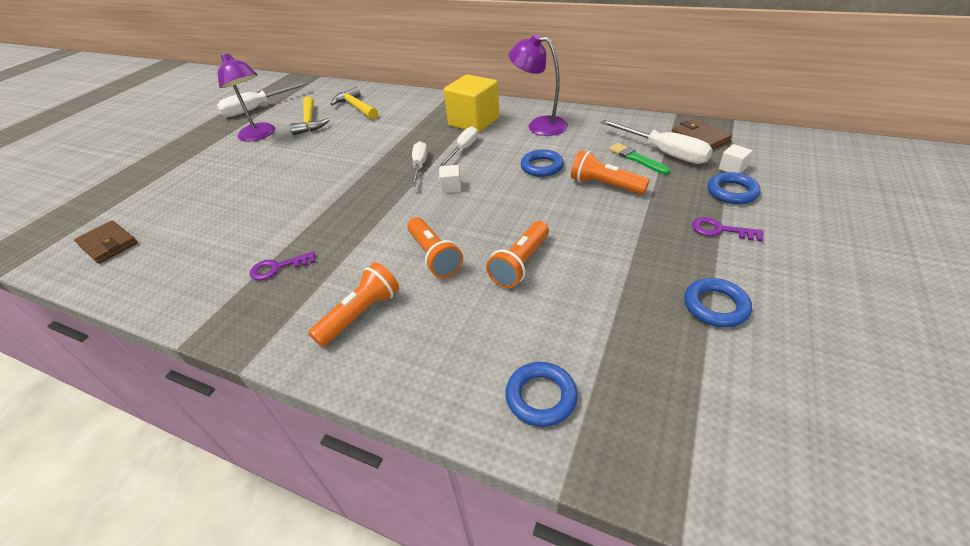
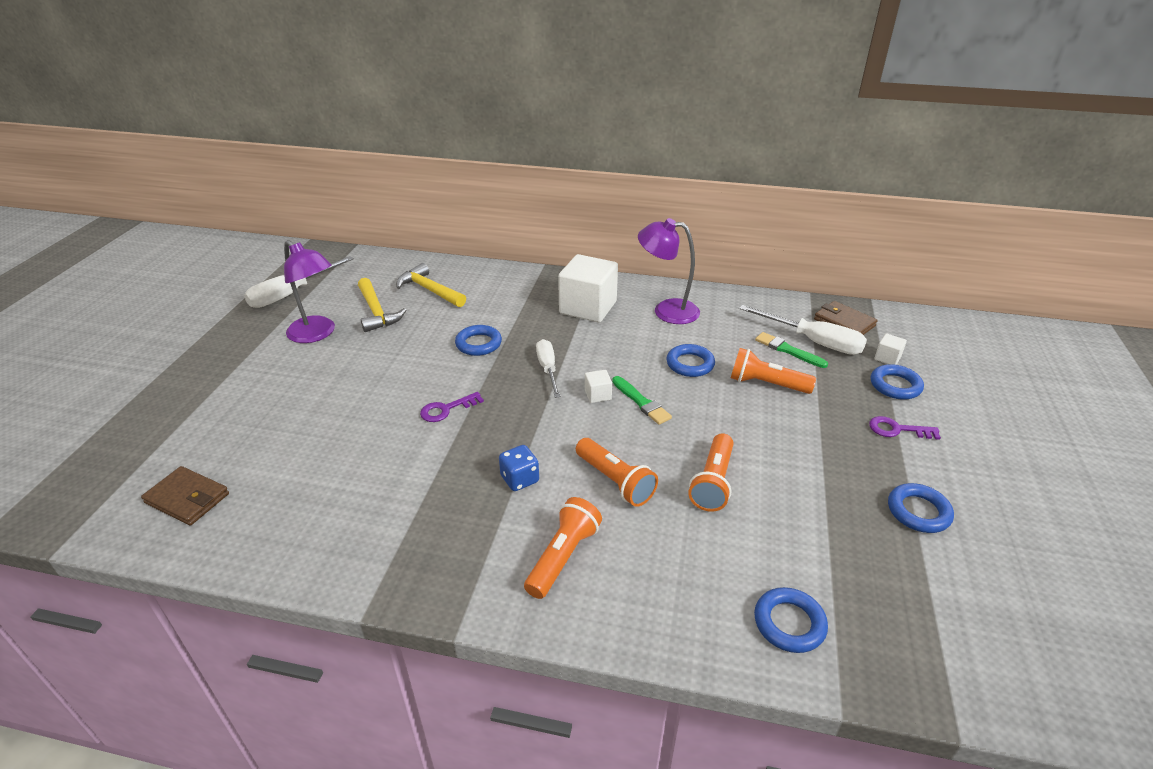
camera: 15 degrees left, 5 degrees down
purple key [250,252,315,280] -> purple key moved to [420,392,484,422]
white screwdriver [439,126,478,166] -> none
yellow cube [444,74,500,133] -> white cube [558,254,618,322]
none -> blue ring [455,325,502,356]
none -> blue dice [499,445,539,491]
none -> green brush [612,376,672,425]

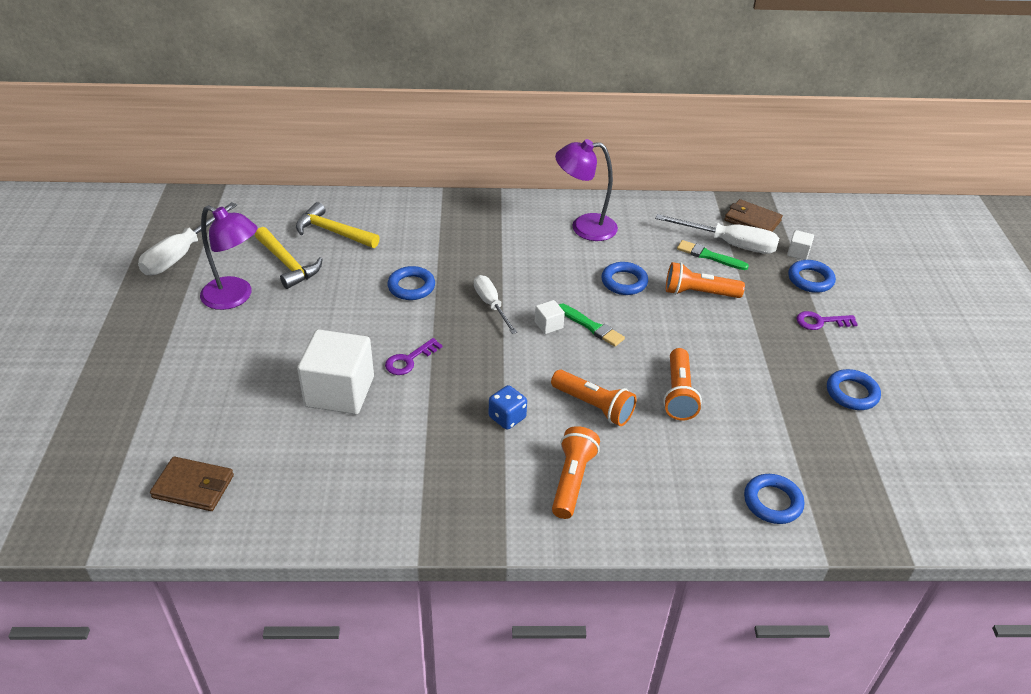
camera: 15 degrees left, 5 degrees up
white cube [558,254,618,322] -> white cube moved to [297,329,374,414]

